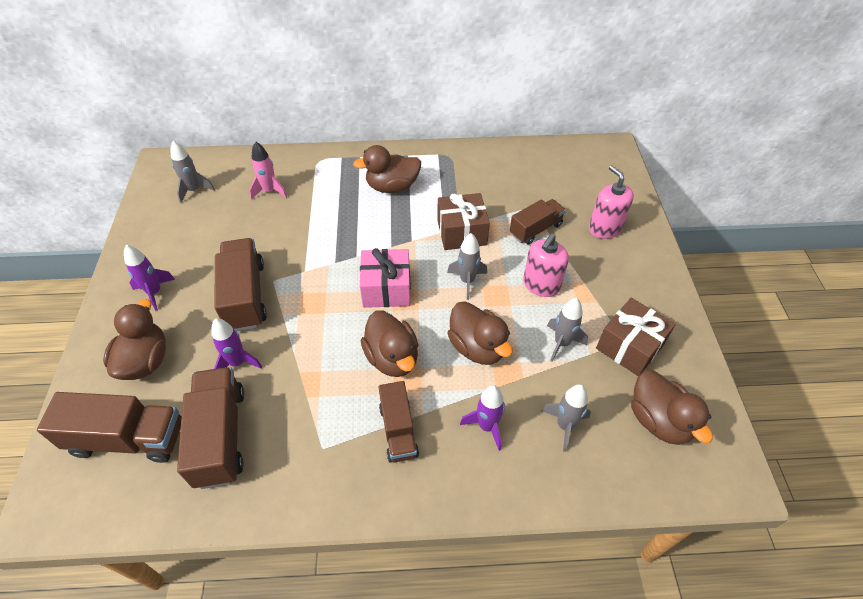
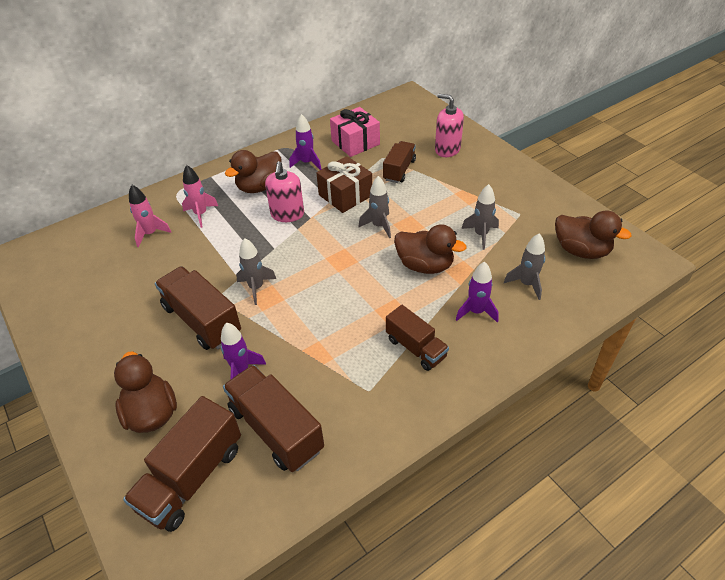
camera: 30 degrees left, 5 degrees down
brown truck [37,392,182,463] -> brown truck turned 150 degrees clockwise [123,396,241,532]
purple rocket [124,245,175,311] -> purple rocket moved to [289,114,321,170]
grey rocket [170,141,215,203] -> grey rocket moved to [236,238,276,305]
pink gift [360,248,411,308] -> pink gift moved to [330,107,380,157]
brown duck [361,310,418,377] -> none
pink soap dispenser [523,234,569,297] -> pink soap dispenser moved to [265,161,304,222]
brown gift [596,298,676,376] -> none
none -> pink rocket [182,165,218,228]

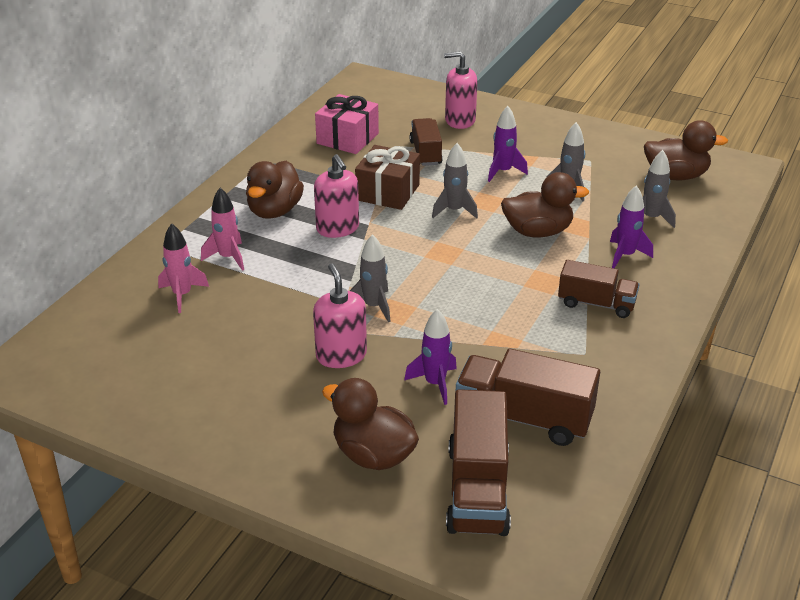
camera: 30 degrees left, 10 degrees down
brown truck [155,266,241,350] -> pink soap dispenser [313,263,367,368]
purple rocket [289,114,321,170] -> purple rocket moved to [488,106,528,182]

